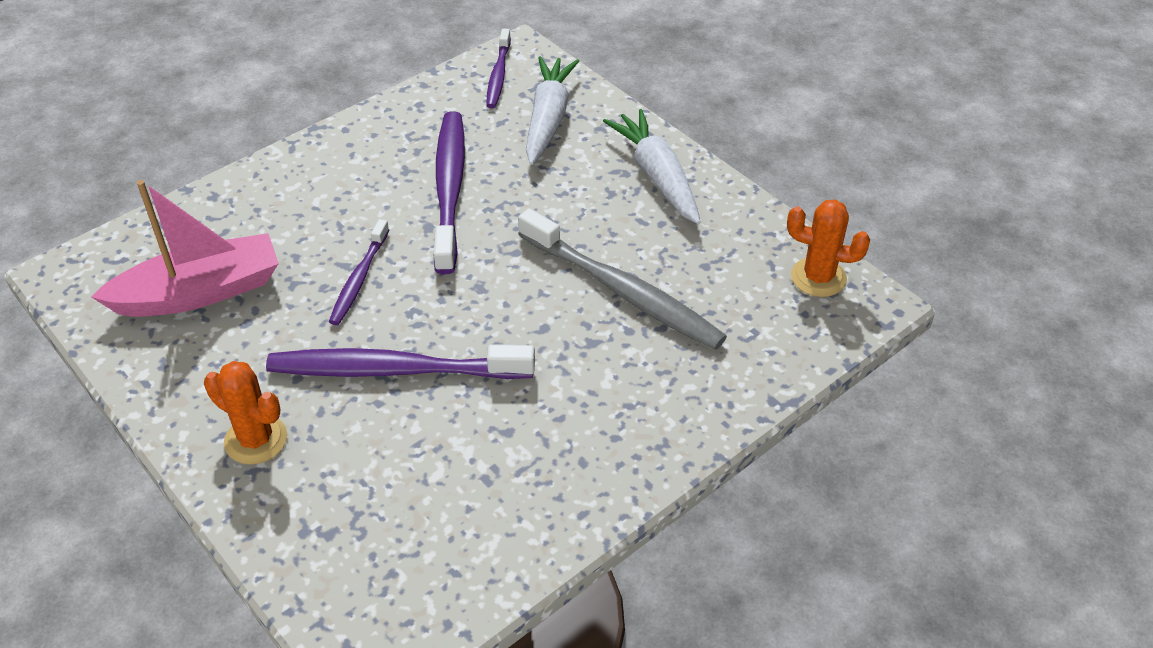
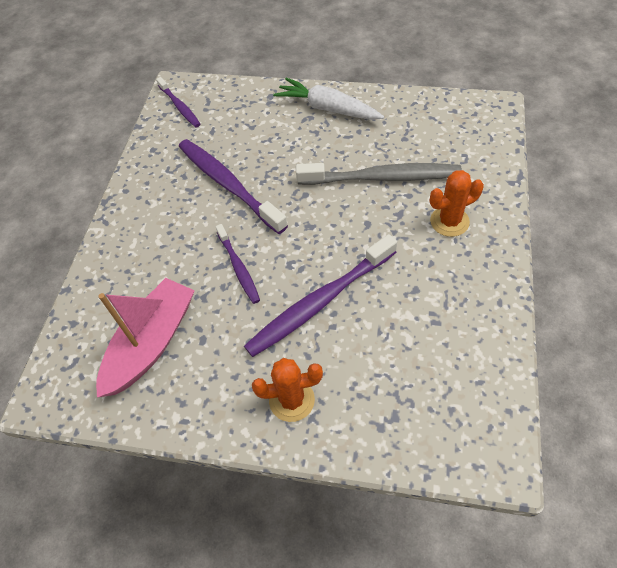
camera: 35 degrees left, 10 degrees up
white carrot [526,56,579,165] -> none
orange cactus [787,200,870,297] -> orange cactus moved to [429,170,484,237]

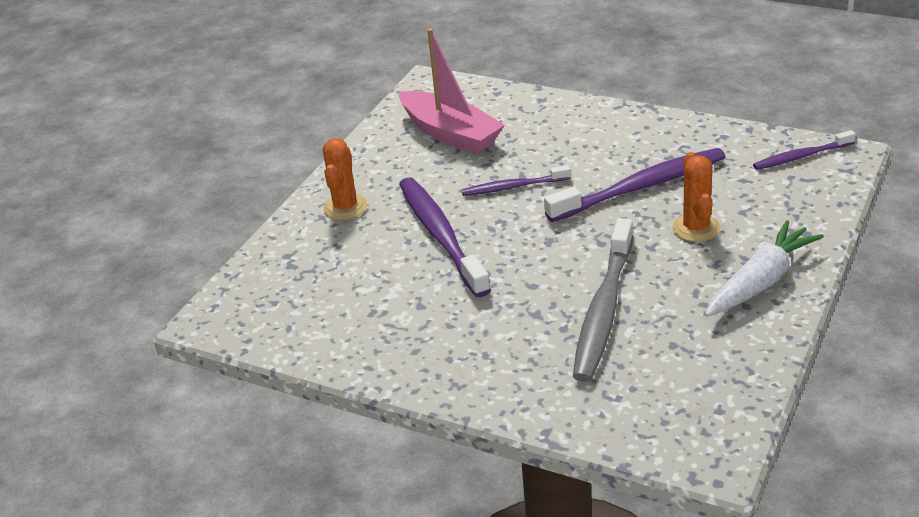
camera: 105 degrees right, 20 degrees down
orange cactus [429,170,484,237] -> orange cactus moved to [672,152,721,242]

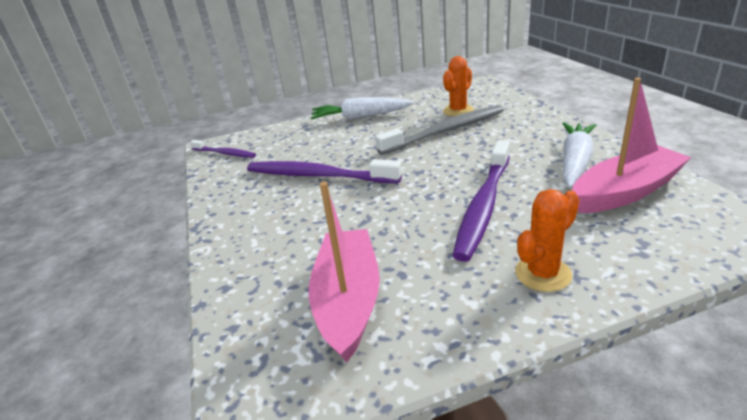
camera: 135 degrees left, 5 degrees down
purple toothbrush [461,165,571,196] -> none
orange cactus [672,152,721,242] -> orange cactus moved to [443,56,474,116]
none -> white carrot [562,122,597,188]
none -> pink boat [572,78,691,213]

